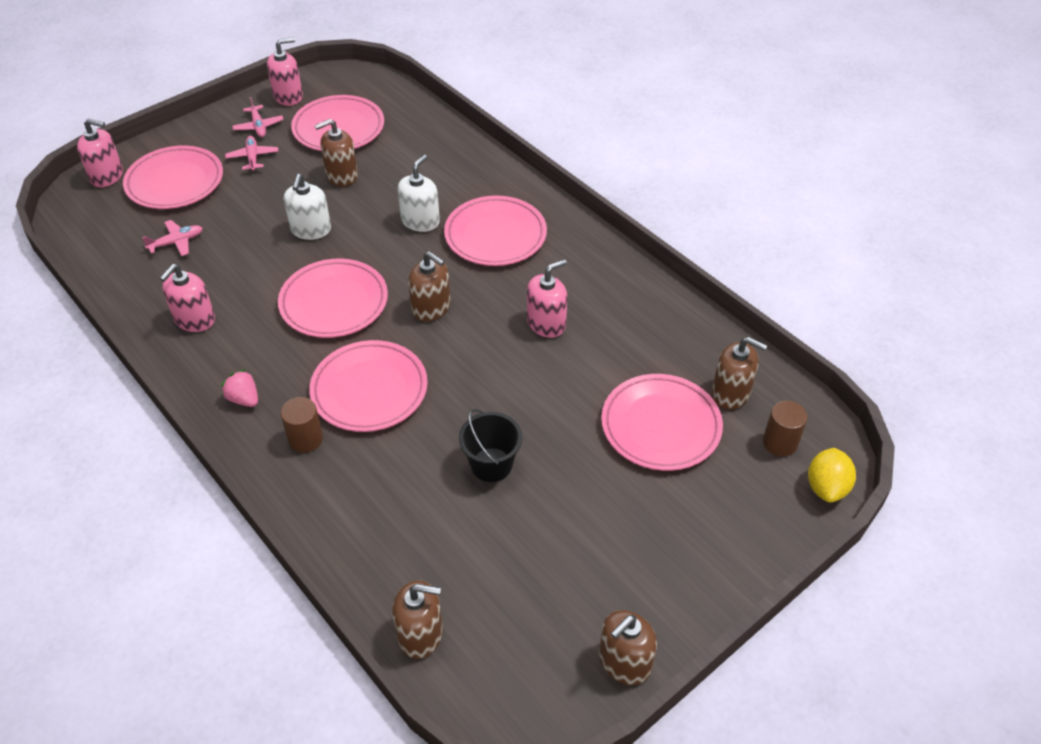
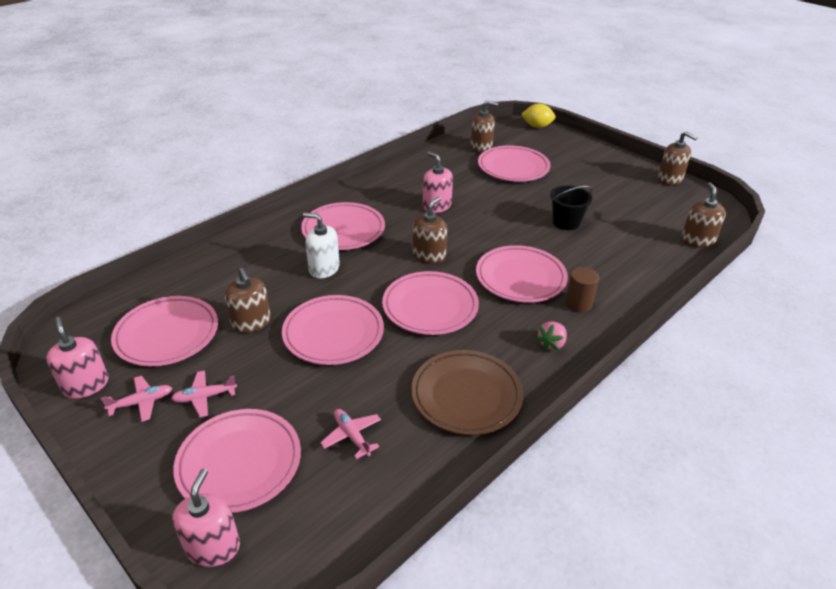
camera: 95 degrees left, 10 degrees down
pink soap dispenser [160,264,215,332] -> brown plate [411,350,523,435]
white soap dispenser [284,174,331,240] -> pink plate [282,295,384,365]
brown soap dispenser [712,337,767,409] -> brown soap dispenser turned 75 degrees clockwise [470,101,498,153]
brown cylinder [763,401,808,457] -> none

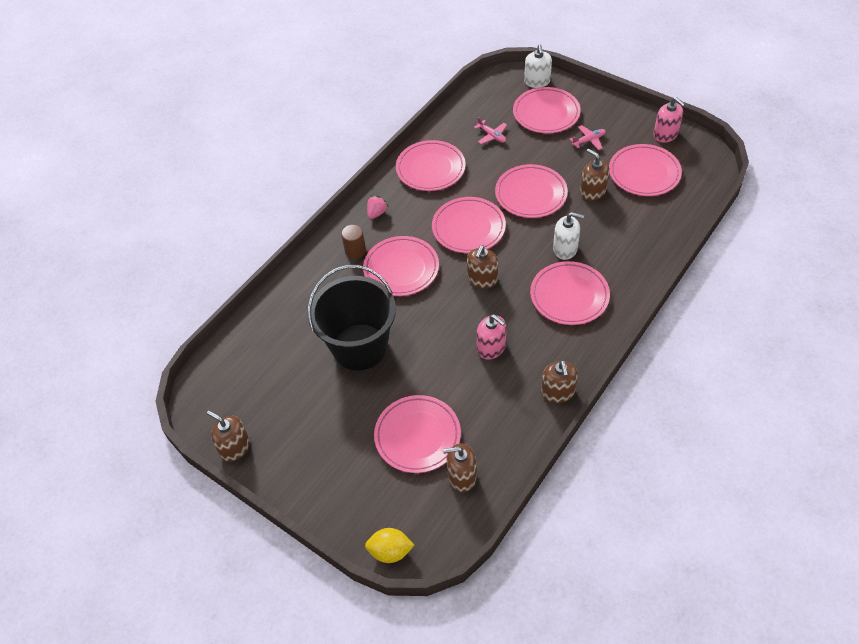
camera: 175 degrees right, 15 degrees up
pink plane [101,376,172,422] -> none
pink soap dispenser [172,469,240,567] -> white soap dispenser [524,44,552,88]
brown plate [411,350,523,435] -> pink plate [396,140,466,191]
black bucket [550,185,593,230] -> black bucket [308,265,396,370], size x2.06
brown soap dispenser [681,182,726,248] -> brown soap dispenser moved to [541,360,578,403]

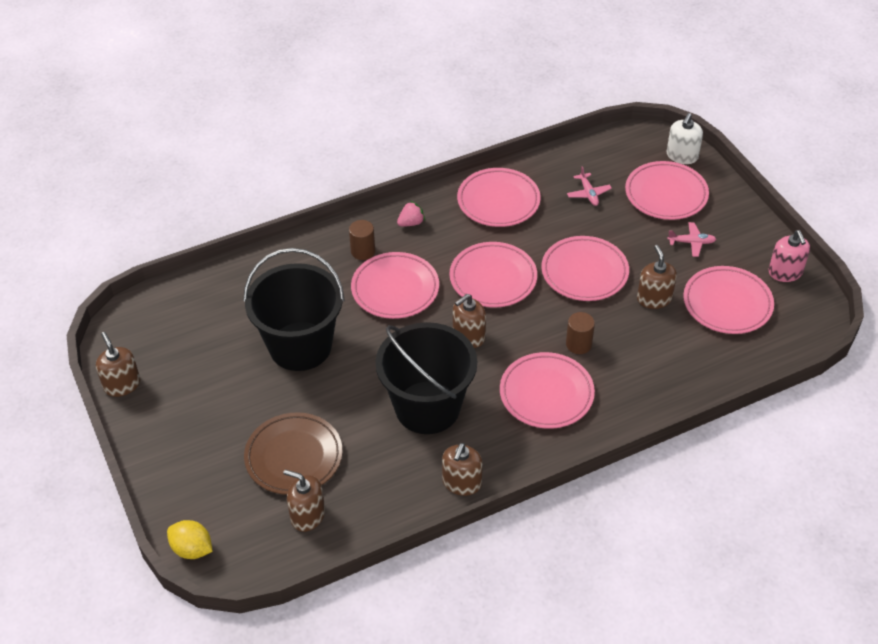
camera: 25 degrees right, 5 degrees down
pink plate [374,395,461,473] -> brown plate [244,412,343,495]
pink soap dispenser [477,314,506,360] -> black bucket [375,322,477,434]
white soap dispenser [553,212,584,260] -> brown cylinder [566,312,595,354]

